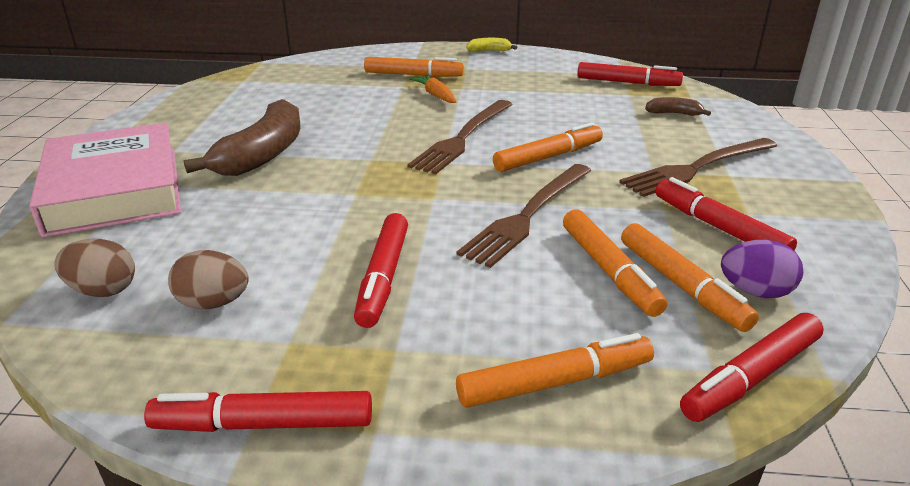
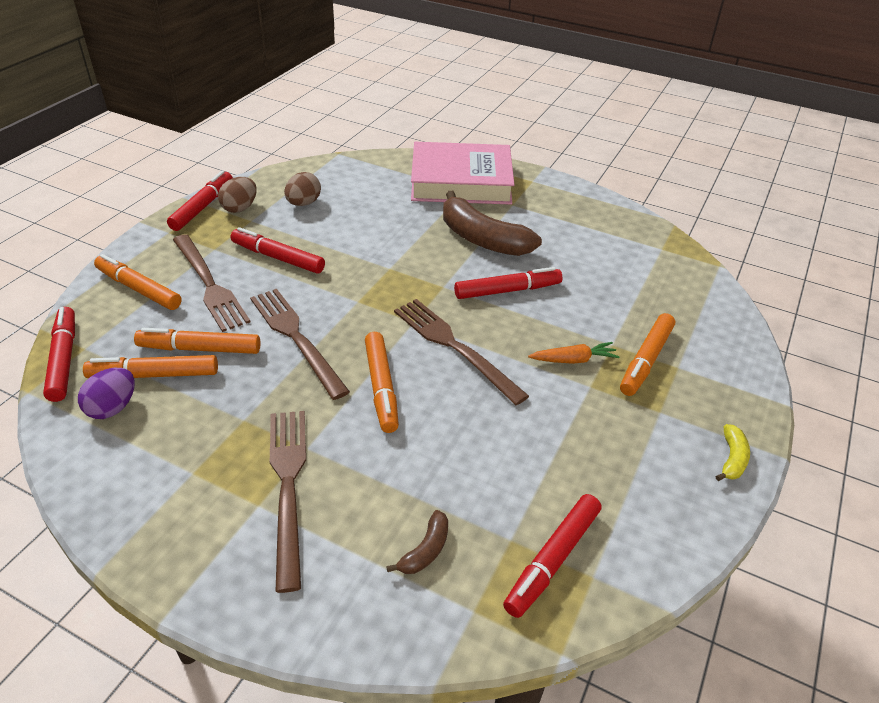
camera: 110 degrees right, 10 degrees up
brown egg [54,239,135,297] -> brown egg moved to [218,177,257,213]
orange marker [456,333,654,408] -> orange marker turned 120 degrees clockwise [94,254,182,310]
red marker [655,177,797,251] -> red marker moved to [454,267,562,299]
none -> brown fork [173,234,251,332]

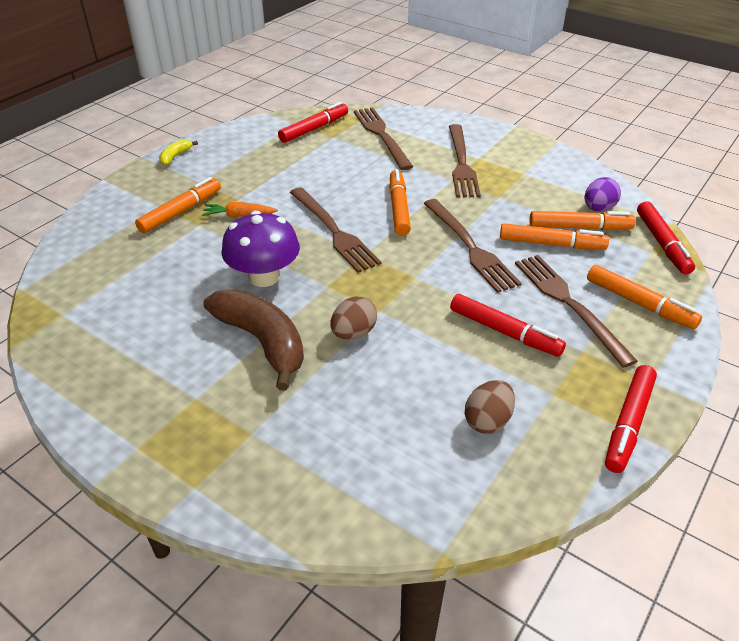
camera: 170 degrees left, 0 degrees up
brown egg [218,177,257,213] -> brown egg moved to [331,296,377,340]
brown banana [386,510,448,574] -> brown fork [354,107,413,170]
pink book [411,142,515,205] -> none
red marker [454,267,562,299] -> purple mushroom [221,211,300,287]

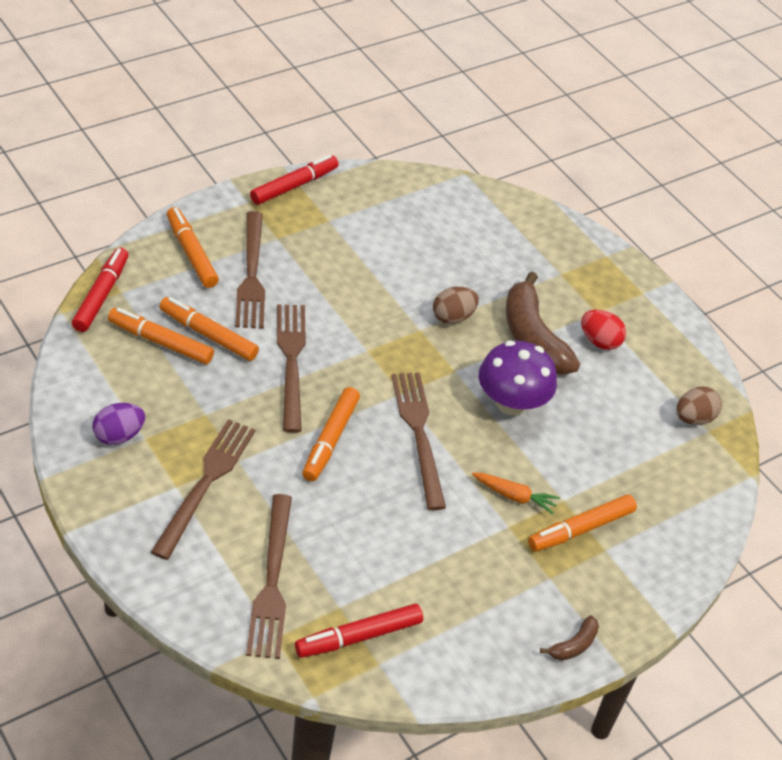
camera: 165 degrees left, 5 degrees up
yellow banana [159,139,198,166] -> brown banana [540,615,599,661]
red marker [450,294,566,357] -> none
brown egg [465,380,515,434] -> brown egg moved to [676,387,722,425]
purple egg [585,177,621,212] -> purple egg moved to [92,403,145,445]
none -> red egg [581,310,626,350]

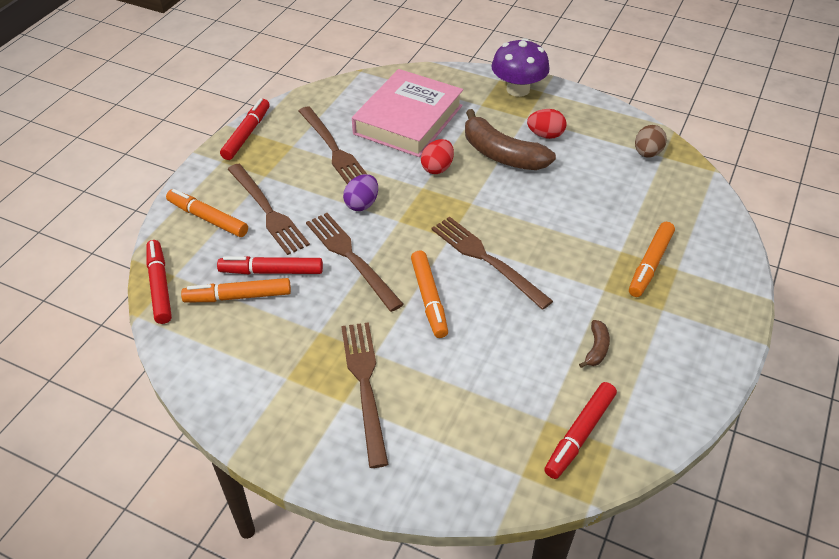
camera: 25 degrees left, 0 degrees up
purple egg [92,403,145,445] -> purple egg moved to [343,174,378,211]
orange marker [159,297,259,361] -> red marker [217,256,323,275]
brown fork [246,494,292,659] -> brown fork moved to [299,106,367,184]
brown egg [433,287,479,324] -> red egg [421,139,454,174]
orange carrot [472,473,560,515] -> none
purple mushroom [479,340,557,415] -> purple mushroom moved to [492,38,550,97]
brown banana [540,615,599,661] -> brown banana moved to [579,320,610,368]
none -> pink book [352,69,463,157]

